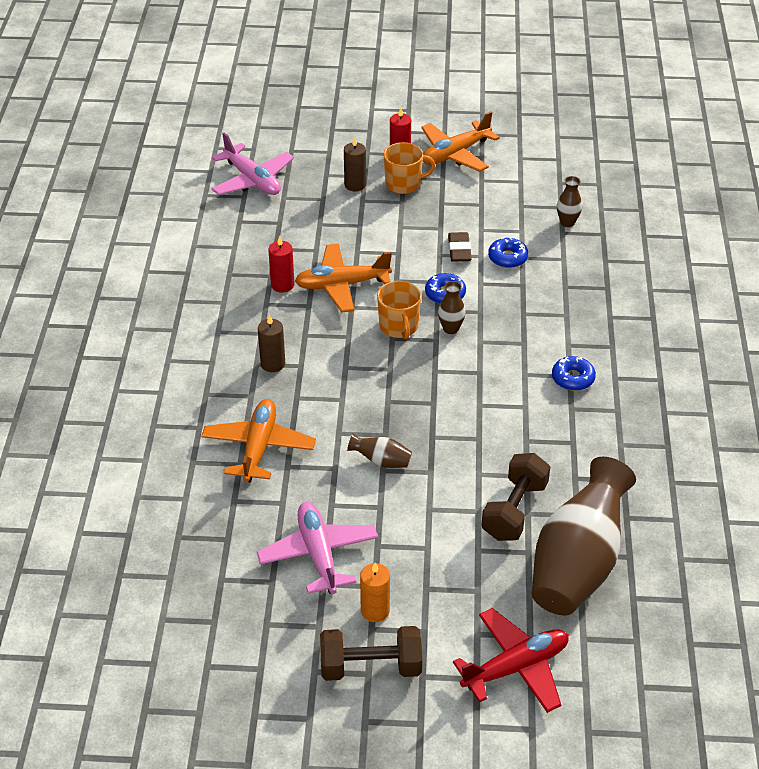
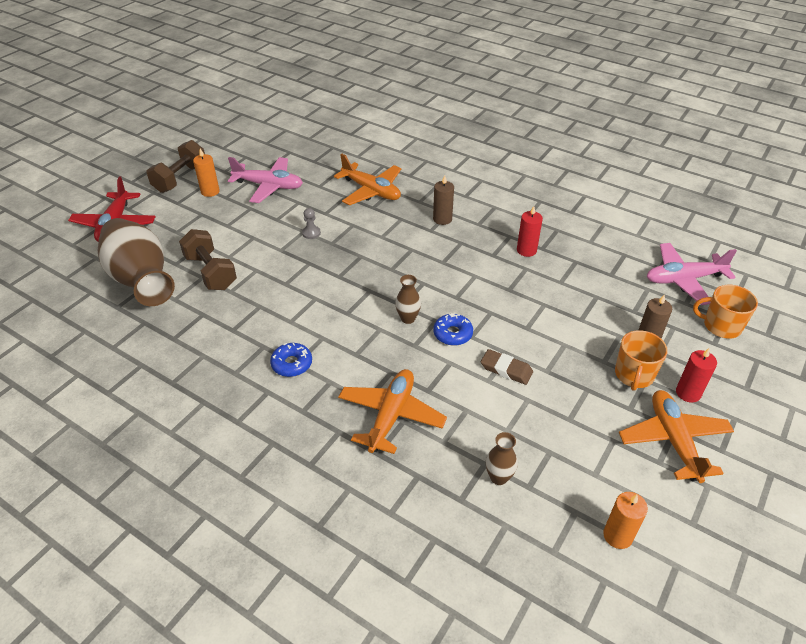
camera: 120 degrees right, 0 degrees up
orange plane [295,244,392,312] -> orange plane moved to [338,369,447,454]
brown vase [347,433,412,468] -> grey pawn [302,208,321,239]
orange mug [377,281,421,339] -> orange mug moved to [693,285,758,338]
blue donut [488,237,528,268] -> none
none -> orange candle [603,492,648,549]

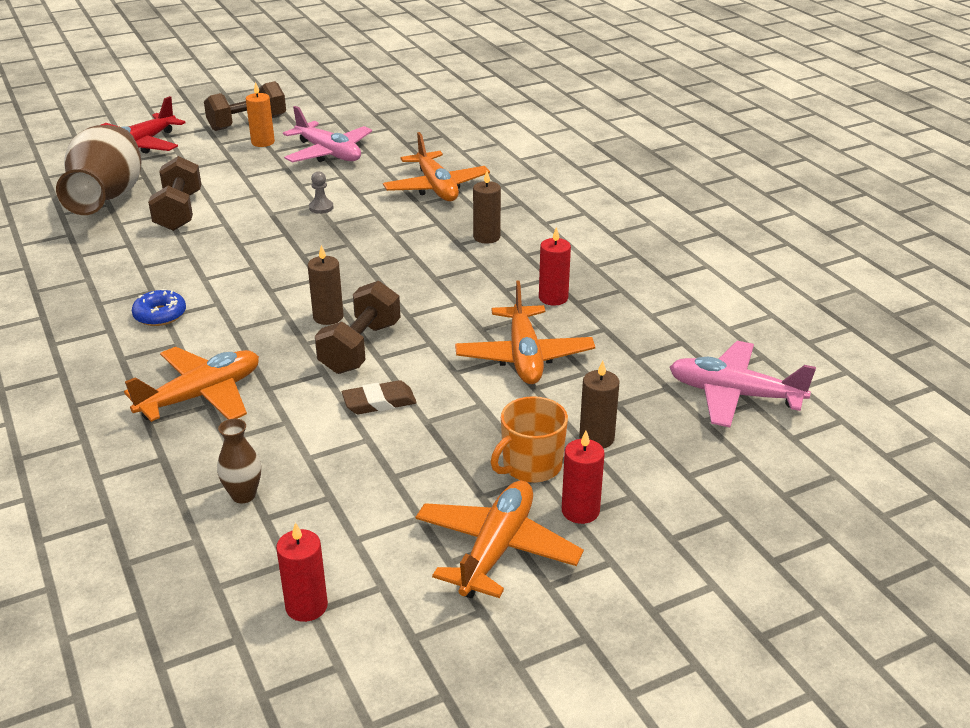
camera: 30 degrees right, 10 degrees down
brown vase [395,275,421,324] -> brown candle [308,245,343,325]
blue donut [433,313,473,346] -> brown dumbbell [315,281,400,374]
brown eraser [481,349,533,385] -> brown eraser turned 75 degrees counterclockwise [342,380,417,414]
orange candle [603,492,648,549] -> red candle [276,522,328,622]
orange mug [693,285,758,338] -> none
none -> orange plane [455,281,595,384]

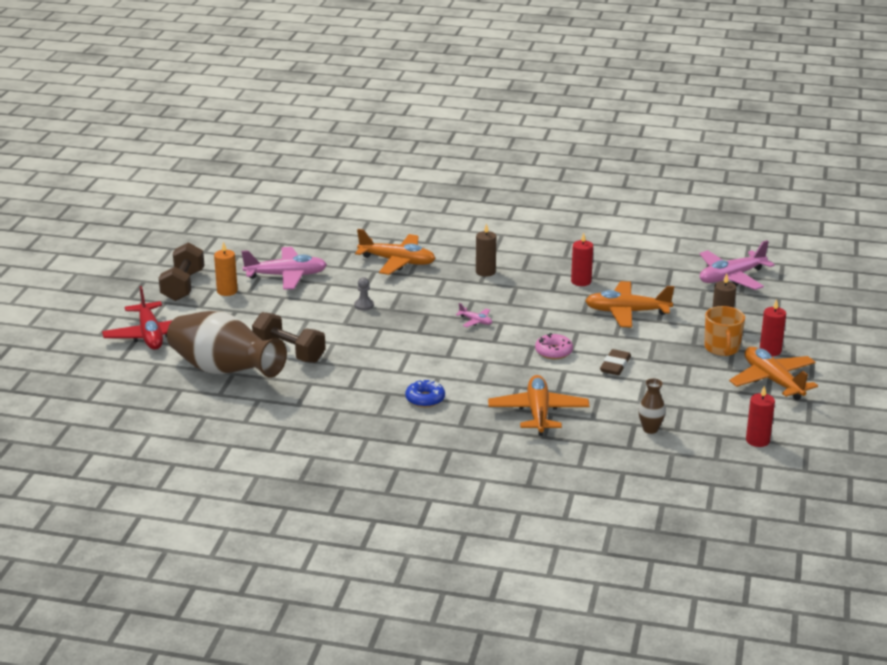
camera: 50 degrees left, 5 degrees down
brown candle [308,245,343,325] -> none
brown dumbbell [315,281,400,374] -> pink donut [535,333,573,359]
orange plane [455,281,595,384] -> orange plane turned 150 degrees clockwise [585,281,674,328]
none -> pink plane [456,303,492,327]

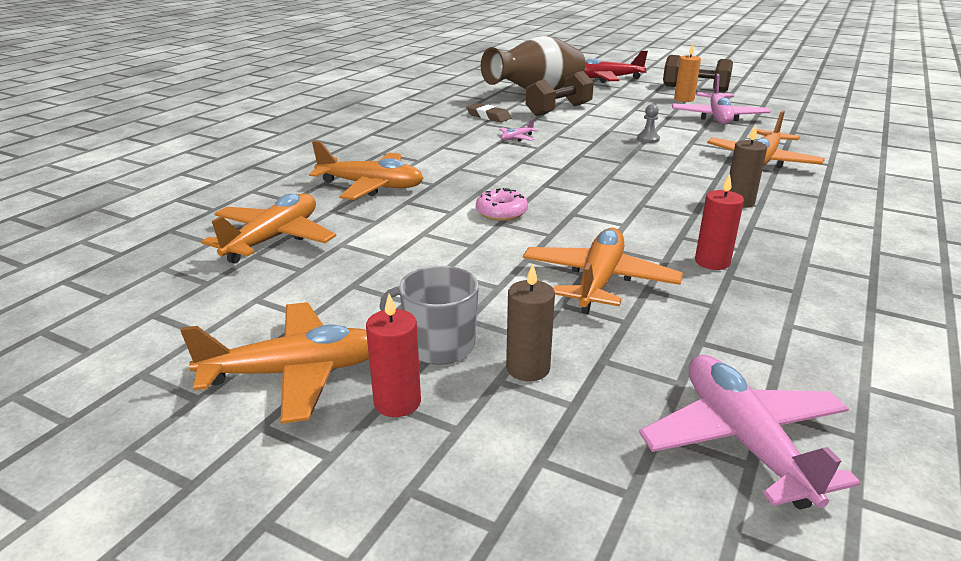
camera: 105 degrees right, 0 degrees up
blue donut [405,380,445,407] -> none
pink plane [456,303,492,327] -> pink plane moved to [499,118,539,142]
brown eraser [600,349,631,375] -> brown eraser moved to [466,103,512,123]
brown vase [638,378,666,434] -> orange plane [202,194,336,264]
orange mug [704,306,745,356] -> grey mug [379,266,479,365]
red candle [746,386,775,447] -> none

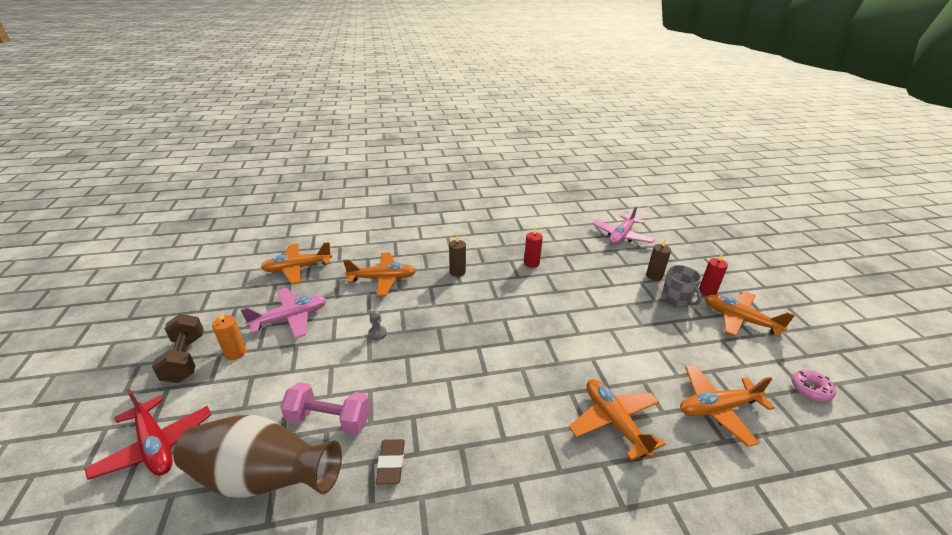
camera: 130 degrees left, 5 degrees up
pink donut [476,188,528,221] -> pink donut moved to [791,370,836,402]
pink plane [499,118,539,142] -> none
orange plane [523,228,683,314] -> orange plane moved to [261,242,332,285]
brown dumbbell [526,71,594,116] -> pink dumbbell [281,382,370,435]

